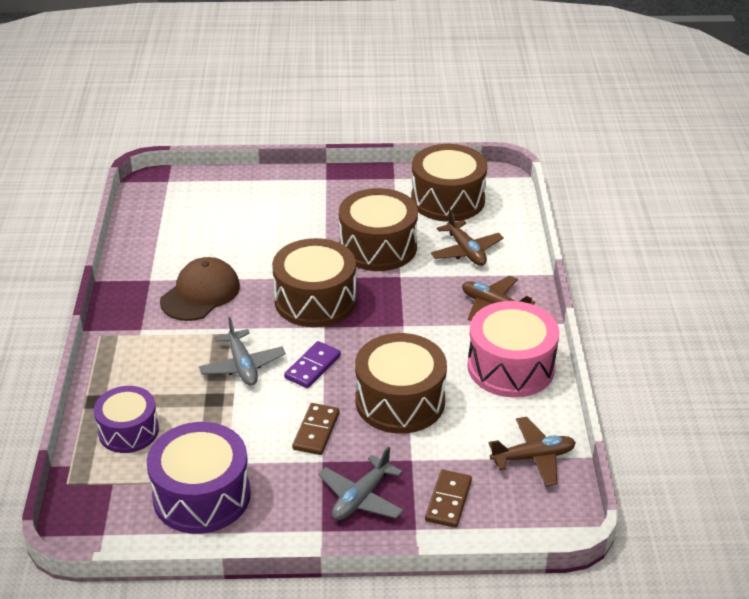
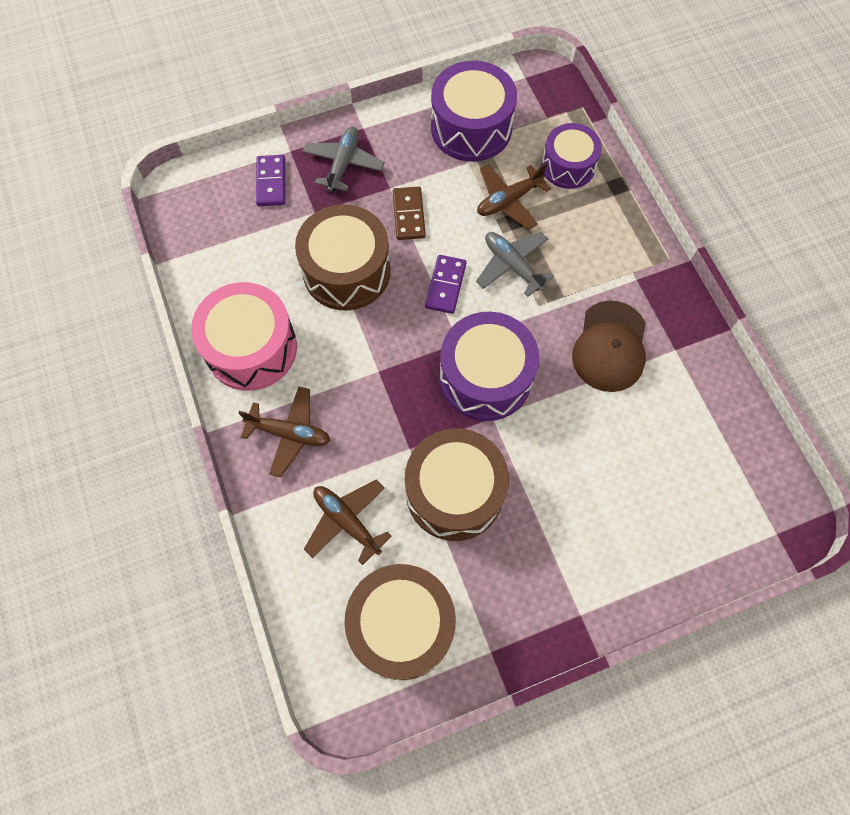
camera: 160 degrees right, 30 degrees up
brown drum [272,238,356,327] -> purple drum [440,312,539,421]
brown domino [425,470,472,528] -> purple domino [256,155,285,206]
brown plane [489,417,576,486] -> brown plane moved to [477,163,551,230]

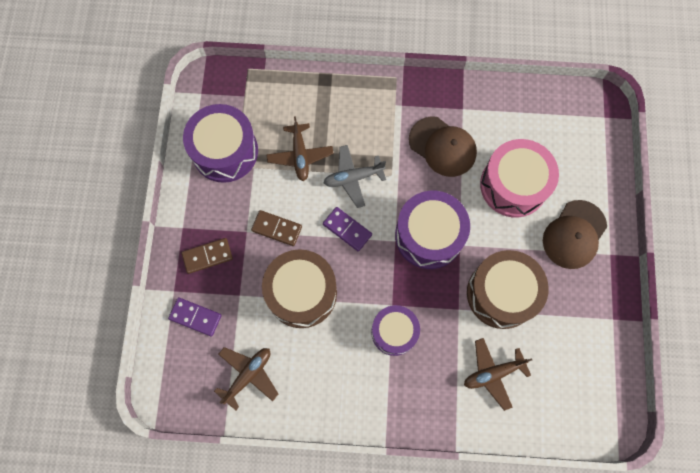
camera: 65 degrees left, 5 degrees up
pink drum [191,282,297,391] -> pink drum moved to [480,139,559,218]
brown plane [238,387,331,477] -> brown plane moved to [214,347,278,410]
grey plane [302,127,385,192] -> brown domino [181,238,233,274]
brown drum [344,564,456,680] -> none
purple drum [541,123,602,189] -> purple drum moved to [371,305,420,356]
none -> brown cap [543,200,607,269]

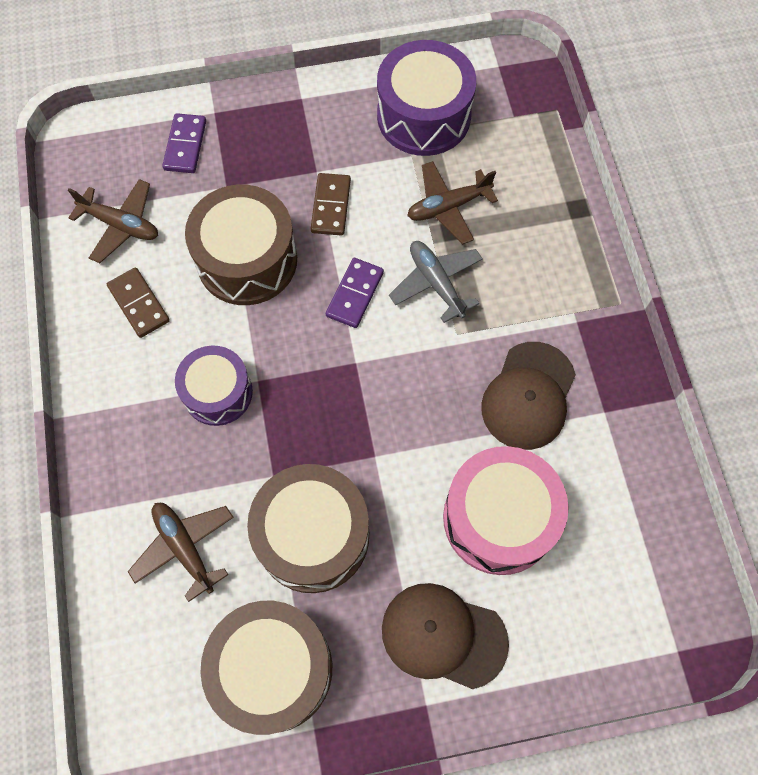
camera: 75 degrees right, 5 degrees down
brown domino [181,238,233,274] -> brown domino moved to [107,268,170,338]
purple drum [395,191,470,269] -> none
none -> brown drum [200,601,332,735]

